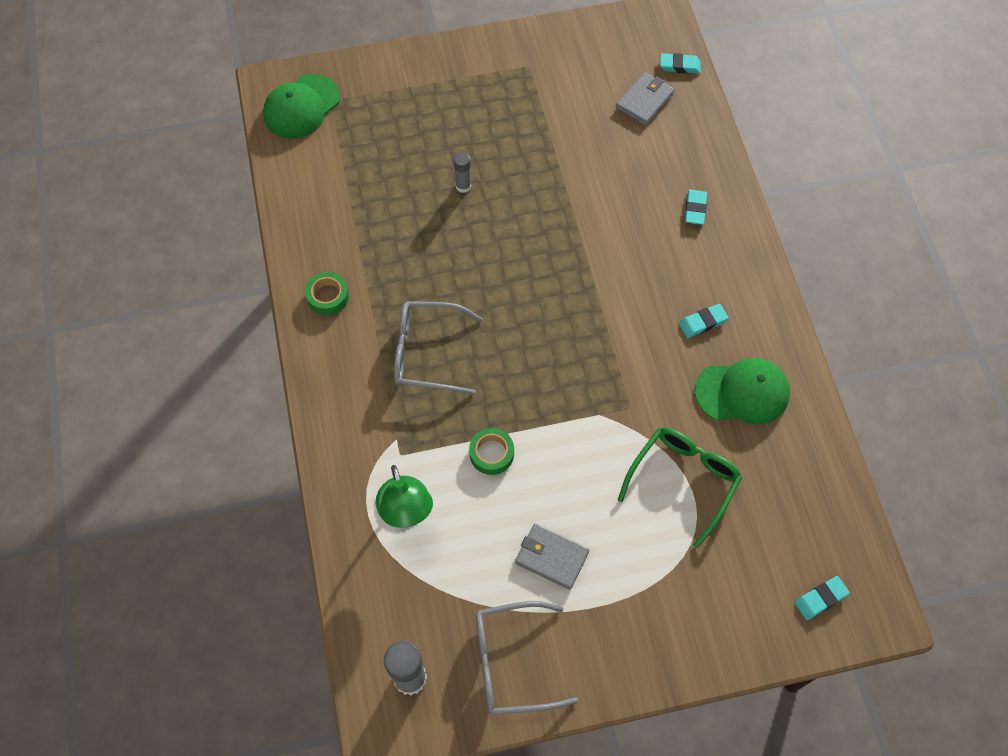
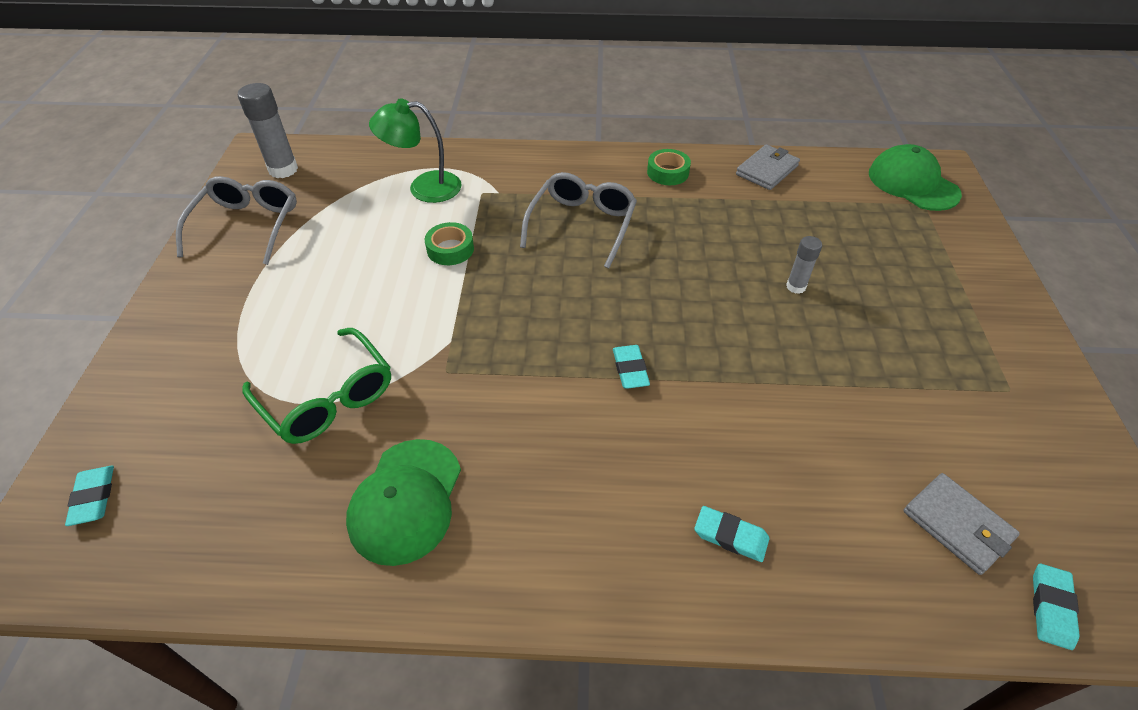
camera: 105 degrees right, 15 degrees down
grey wallet [515,523,589,590] -> grey wallet moved to [736,144,800,190]
turquoise eraser [679,304,729,338] -> turquoise eraser moved to [613,345,650,389]

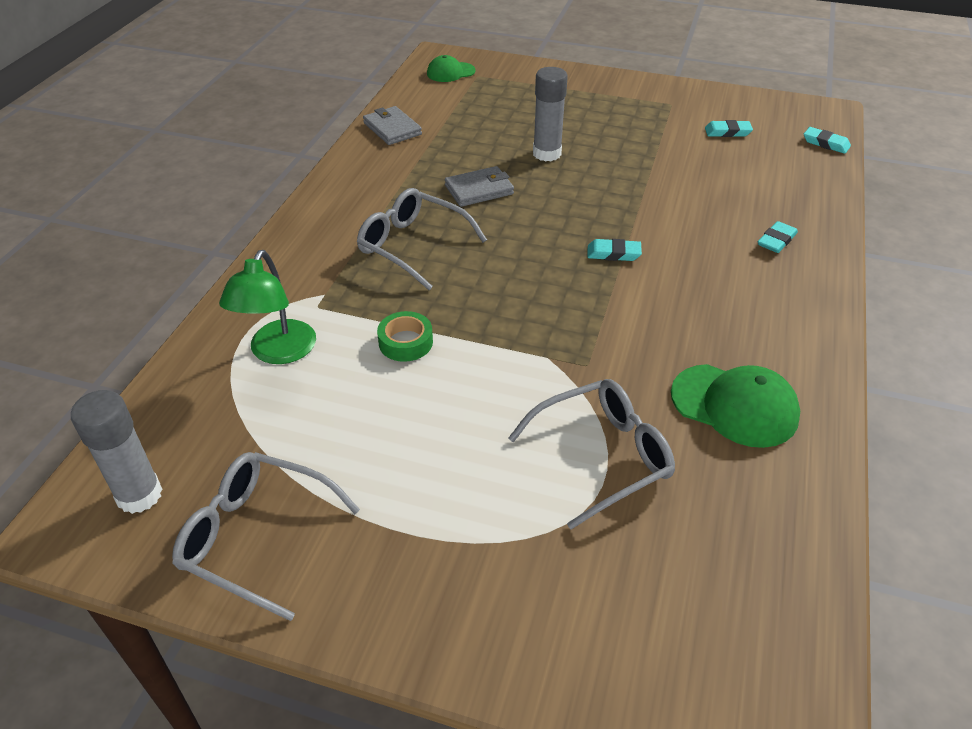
camera: 75 degrees left, 5 degrees down
turquoise eraser [65,465,114,526] -> turquoise eraser moved to [705,120,753,137]
green glasses [242,328,391,444] -> grey glasses [508,379,675,529]
green tape [647,149,691,185] -> none
grey glue stick [786,236,822,294] -> grey glue stick [533,67,568,162], size x1.74
green cap [869,144,962,211] -> green cap [427,55,476,82], size x0.63
grey wallet [903,473,1020,575] -> grey wallet moved to [445,166,514,207]

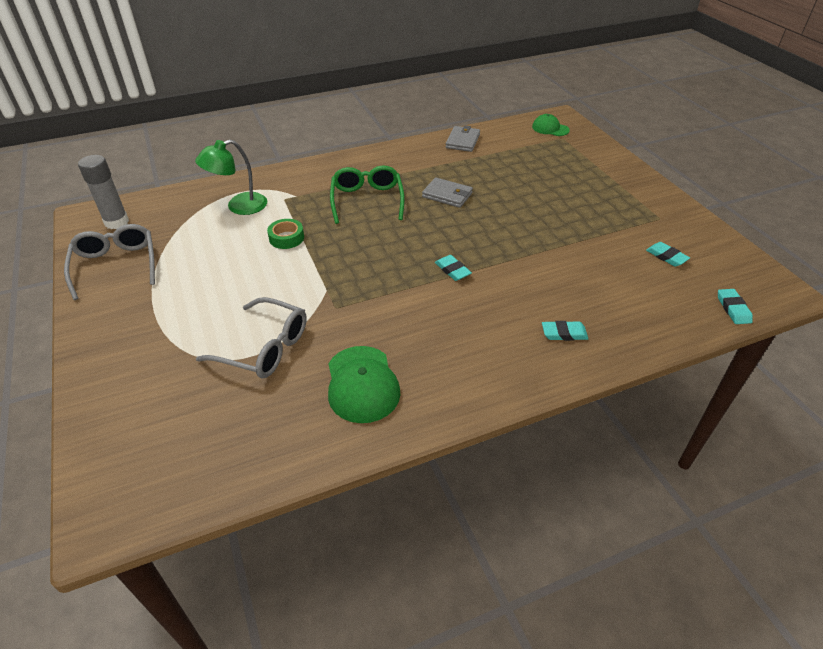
camera: 50 degrees right, 0 degrees up
grey glasses [357,188,487,290] -> green glasses [330,165,405,224]
grey glue stick [533,67,568,162] -> none

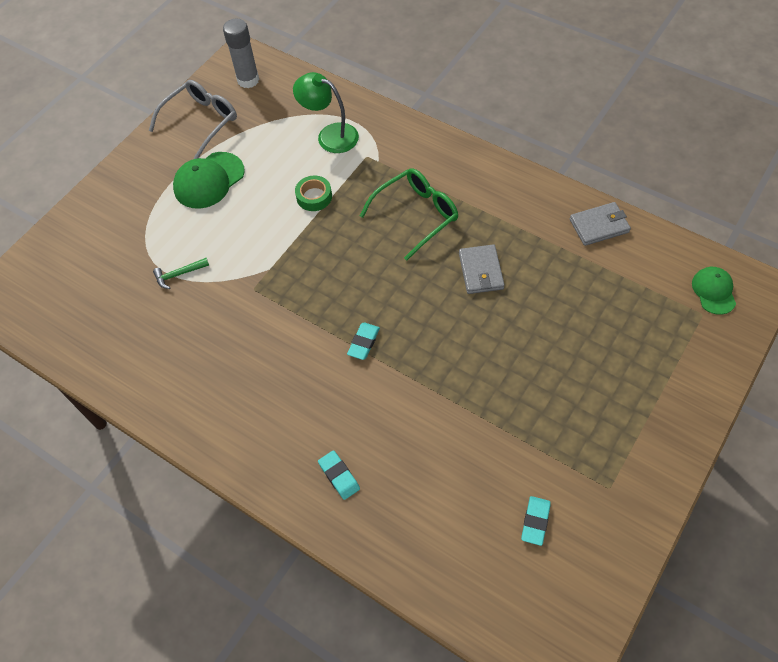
camera: 60 degrees right, 15 degrees up
grey glasses [196,297,307,378] -> green hammer [153,258,209,289]
green cap [328,346,400,423] -> green cap moved to [173,152,245,209]
turquoise eraser [718,289,753,324] -> none

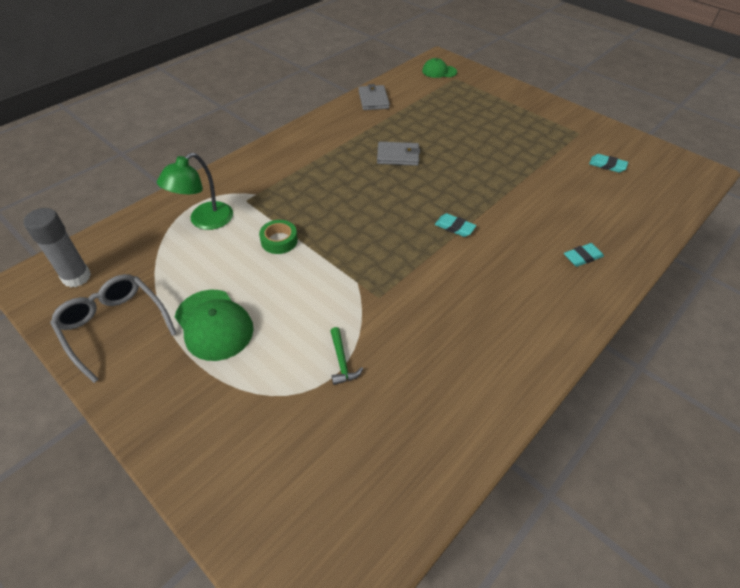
camera: 85 degrees left, 10 degrees down
green glasses [360,168,458,261] -> none

